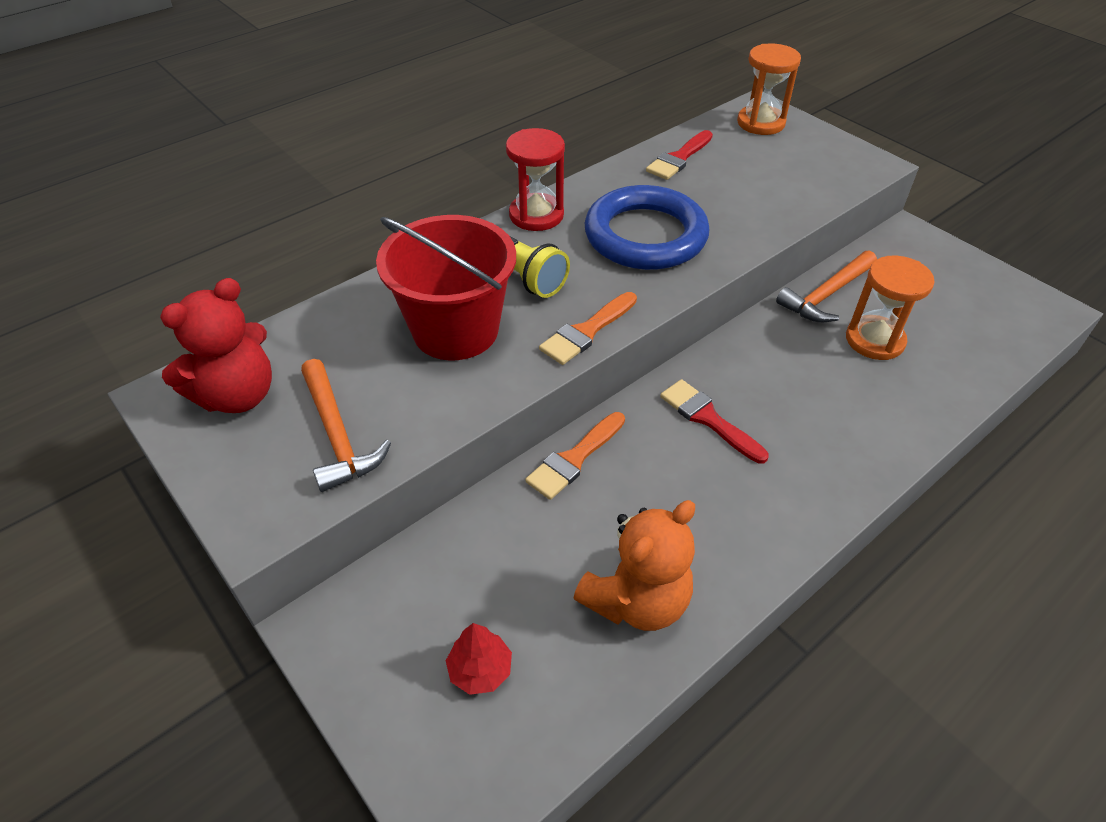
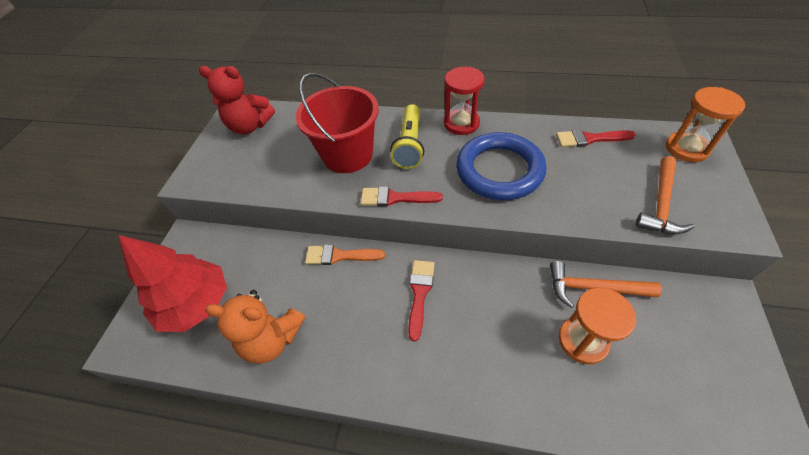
camera: 55 degrees right, 5 degrees up
orange hammer [301,359,391,492] -> orange hammer moved to [636,156,694,234]
red tree [446,623,512,695] -> red tree [118,235,227,332], size x2.28
orange brush [539,292,637,365] -> red brush [360,187,443,206]

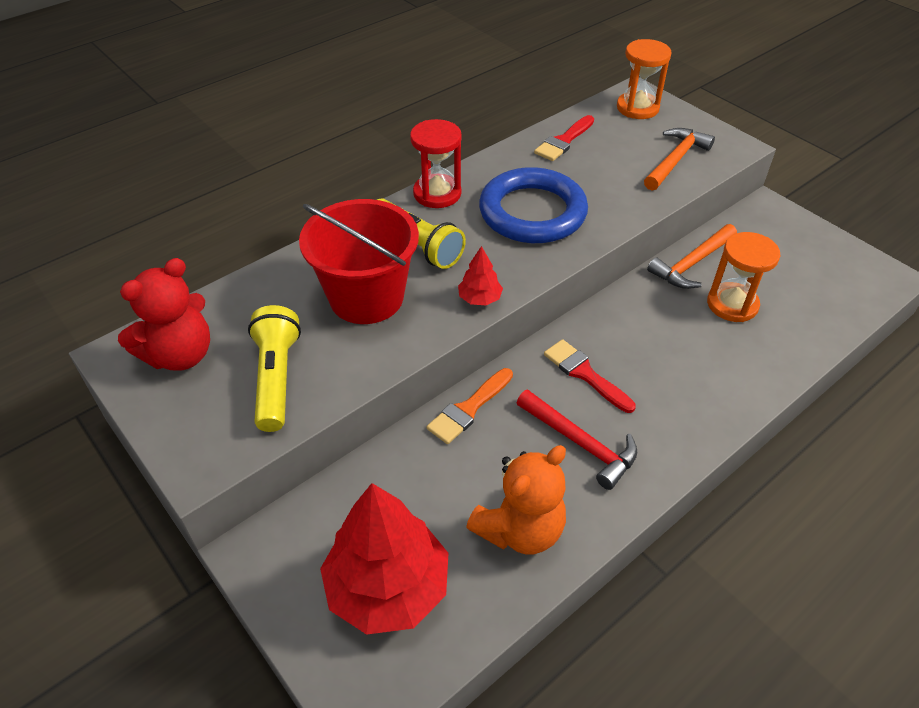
camera: 55 degrees left, 5 degrees down
red brush [360,187,443,206] -> red tree [458,246,503,306]
orange hammer [636,156,694,234] -> orange hammer turned 120 degrees counterclockwise [644,128,715,191]
none -> yellow flashlight [248,305,301,432]
none -> red hammer [517,390,637,490]

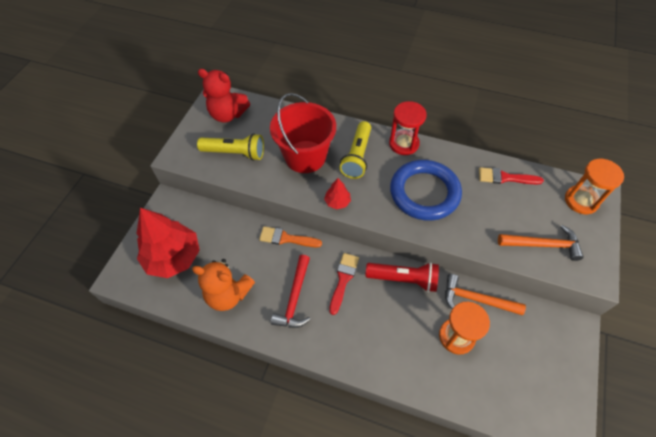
camera: 60 degrees right, 10 degrees up
yellow flashlight [248,305,301,432] -> yellow flashlight turned 45 degrees clockwise [197,133,264,161]
none -> red flashlight [366,262,439,292]

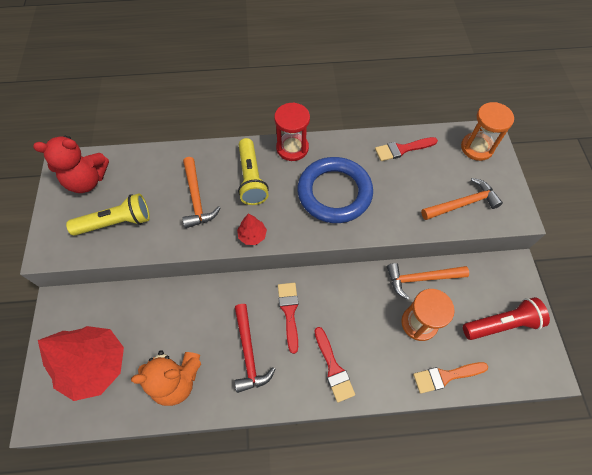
camera: 25 degrees left, 5 degrees up
orange brush [259,226,322,247] -> orange brush moved to [413,362,488,394]
red bucket [270,93,336,173] -> orange hammer [182,157,220,228]
red flashlight [366,262,439,292] -> red flashlight moved to [463,297,550,340]
none -> red brush [315,327,355,403]

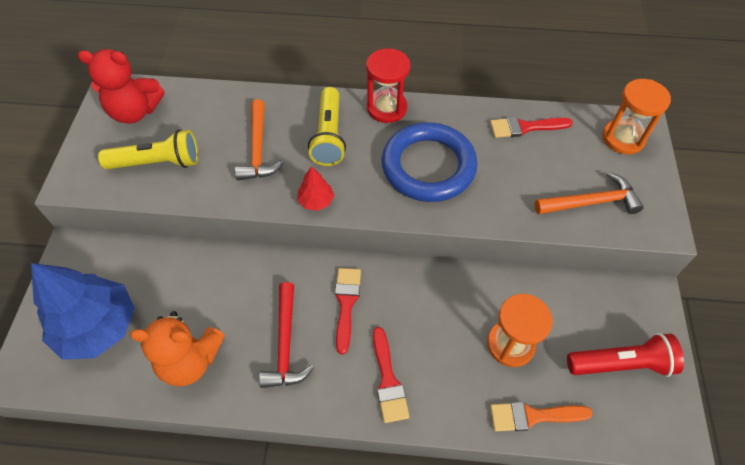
camera: 10 degrees right, 5 degrees down
red tree [38,326,124,401] -> blue tree [31,263,135,360]
orange hammer [387,263,469,300] -> none

